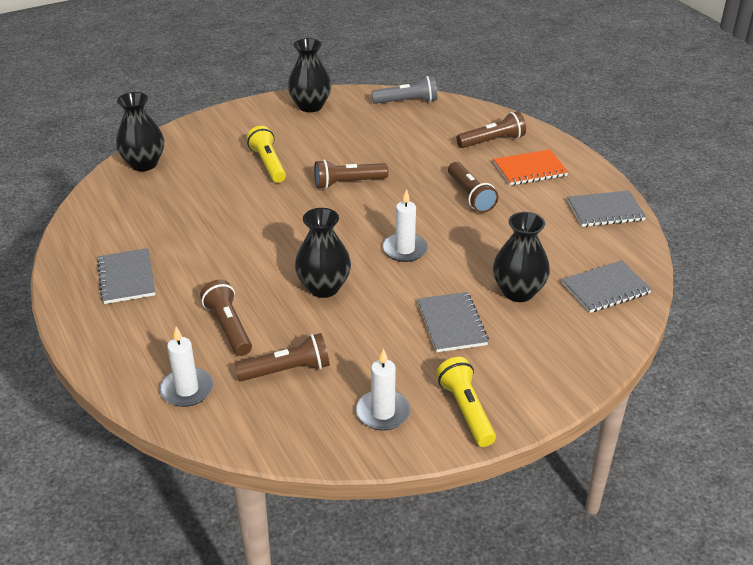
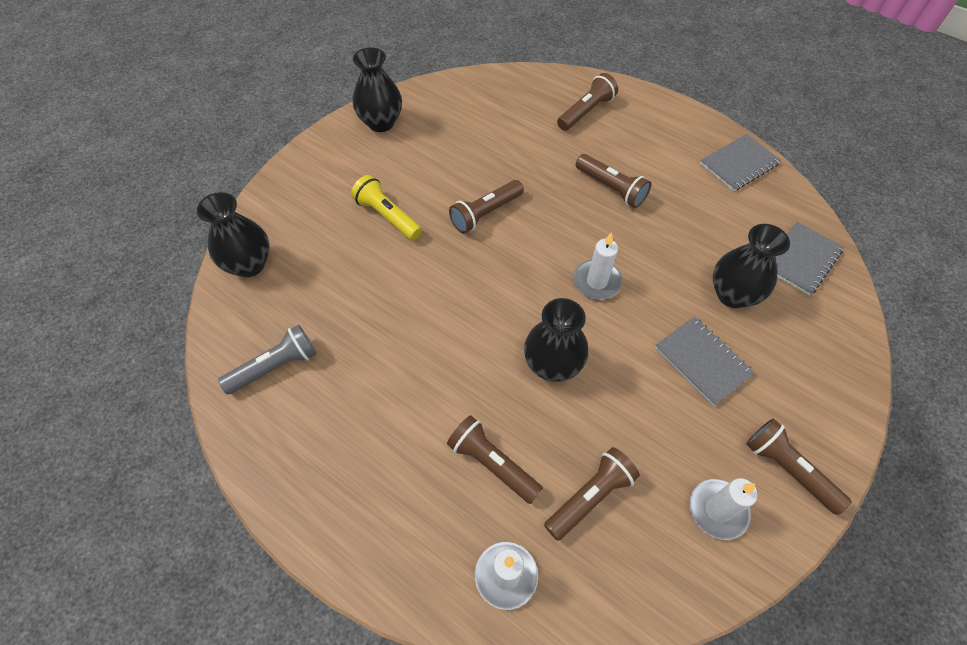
camera: 25 degrees left, 20 degrees up
grey notebook [97,248,155,304] -> none
grey flashlight [371,76,437,104] -> grey flashlight moved to [218,325,316,395]
yellow flashlight [436,357,496,447] -> brown flashlight [746,418,852,515]
orange notebook [493,149,568,185] -> none

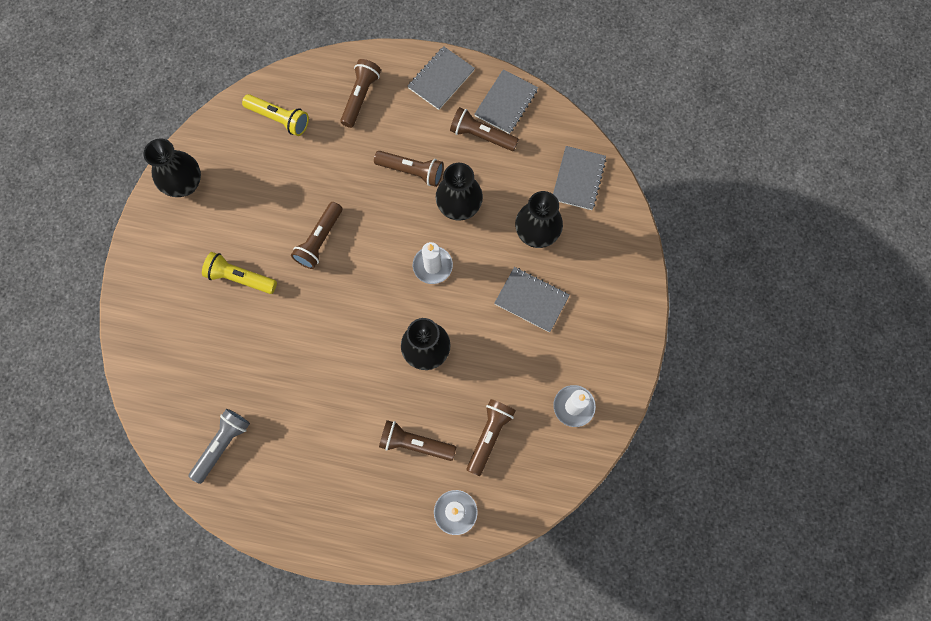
camera: 25 degrees left, 15 degrees up
black vase [197,192,270,277] -> black vase moved to [436,163,483,221]
brown flashlight [746,418,852,515] -> brown flashlight moved to [450,107,519,151]
none -> yellow flashlight [242,94,309,136]
none -> grey notebook [408,46,475,110]

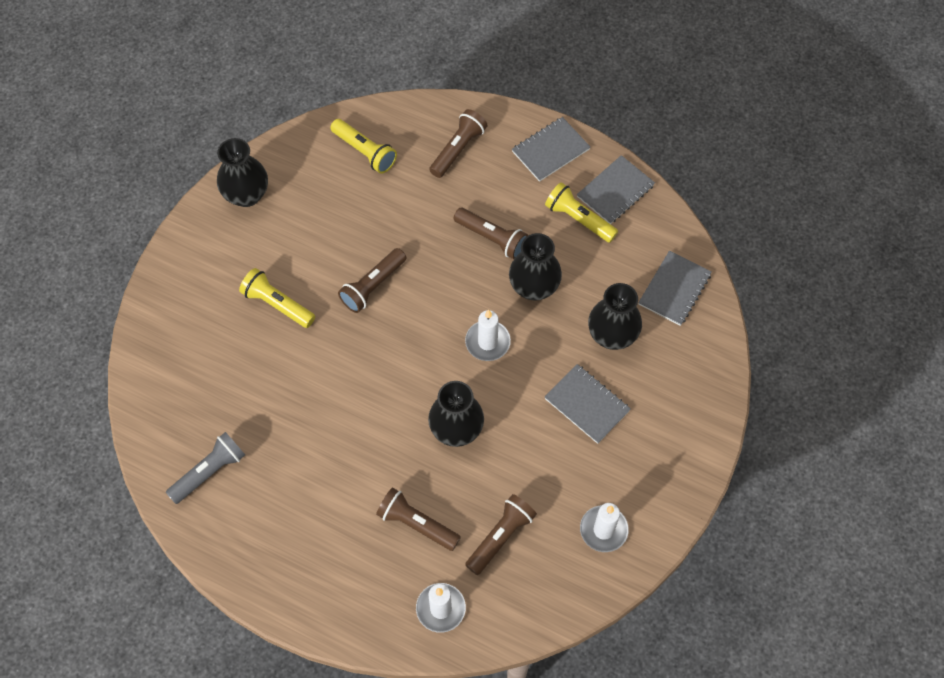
camera: 15 degrees right, 10 degrees down
brown flashlight [450,107,519,151] -> yellow flashlight [545,182,618,243]

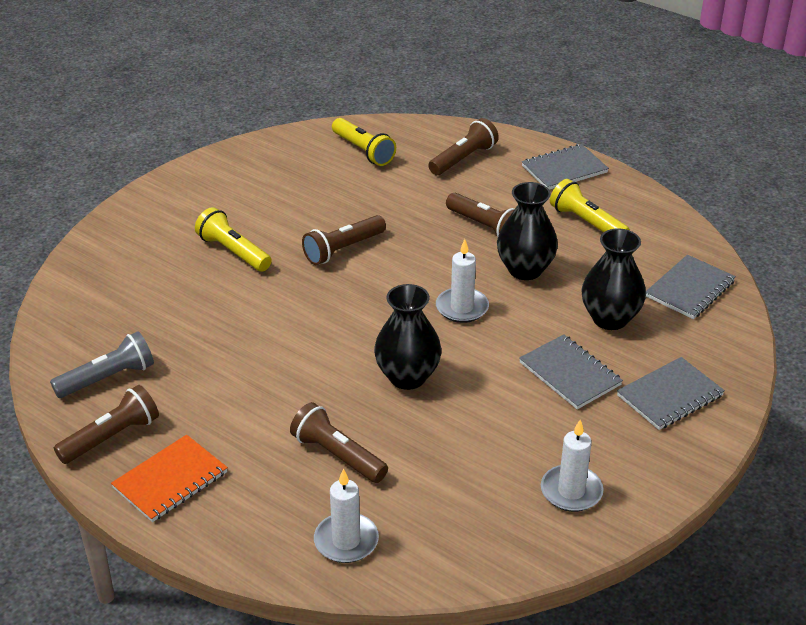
camera: 10 degrees right, 25 degrees down
black vase [217,138,268,207] -> none
brown flashlight [465,494,537,575] -> brown flashlight moved to [54,385,159,464]
grey notebook [577,155,655,224] -> grey notebook moved to [617,357,725,430]
none -> orange notebook [111,435,228,522]

